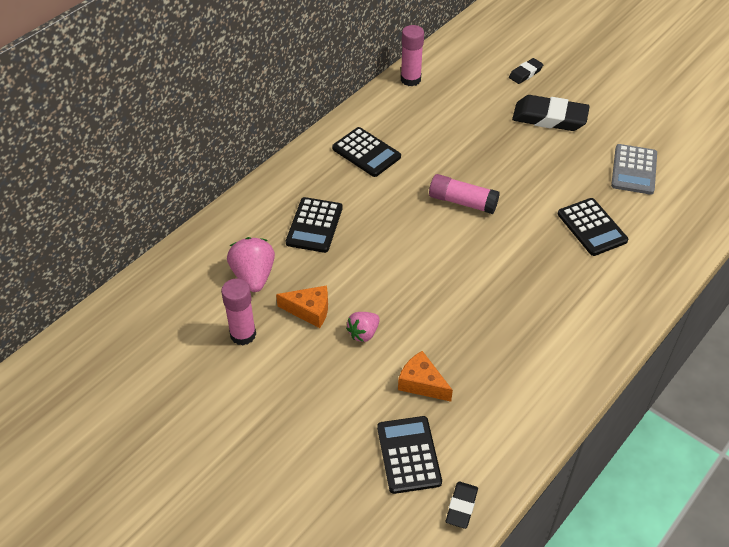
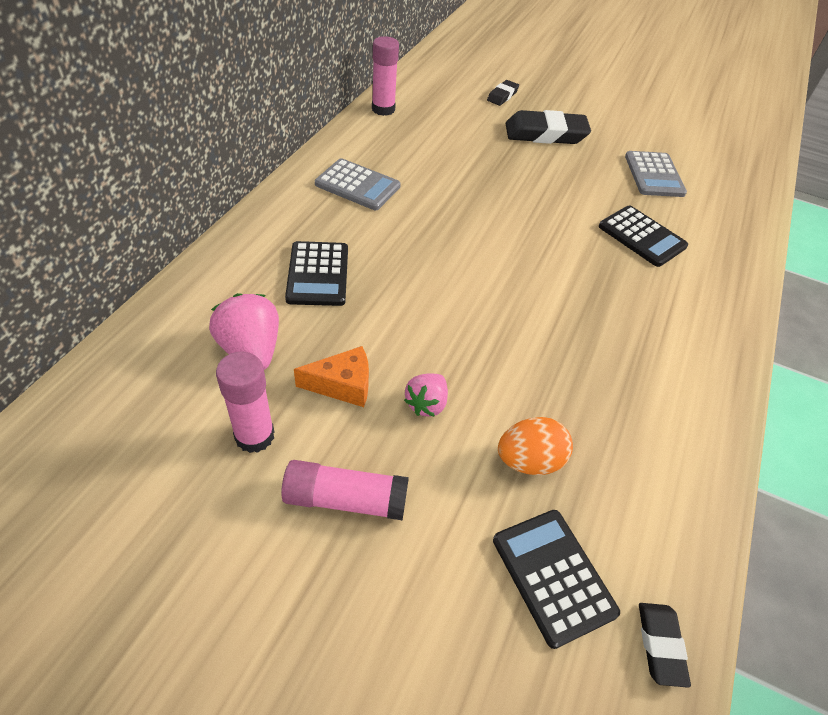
camera: 20 degrees left, 0 degrees up
black calculator [332,127,401,177] -> grey calculator [315,158,401,210]
orange cheese [398,351,453,402] -> orange egg [498,417,573,475]
pink glue stick [429,174,500,214] -> pink glue stick moved to [281,460,409,521]

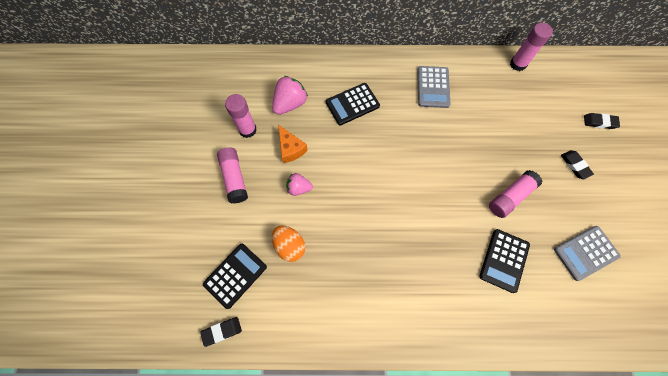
camera: 70 degrees right, 20 degrees up
black eraser [506,110,591,144] -> black eraser [561,150,594,179], size x0.52
none -> pink glue stick [489,170,542,218]

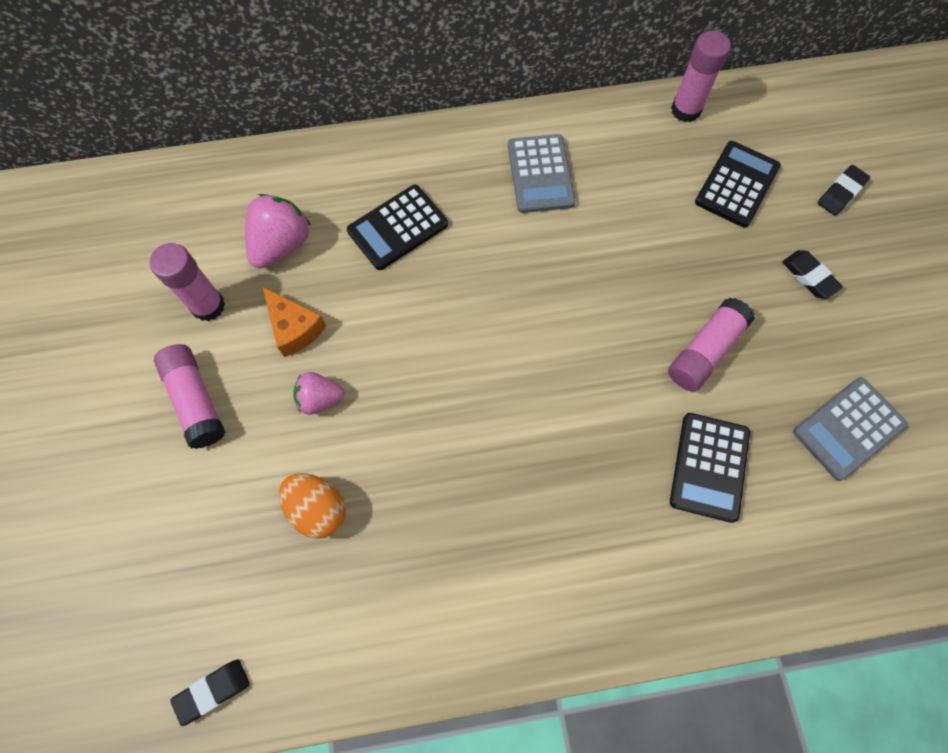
camera: 10 degrees left, 0 degrees up
black calculator [203,244,267,309] -> black calculator moved to [695,141,781,228]
black eraser [584,113,620,129] -> black eraser turned 45 degrees counterclockwise [818,165,870,216]

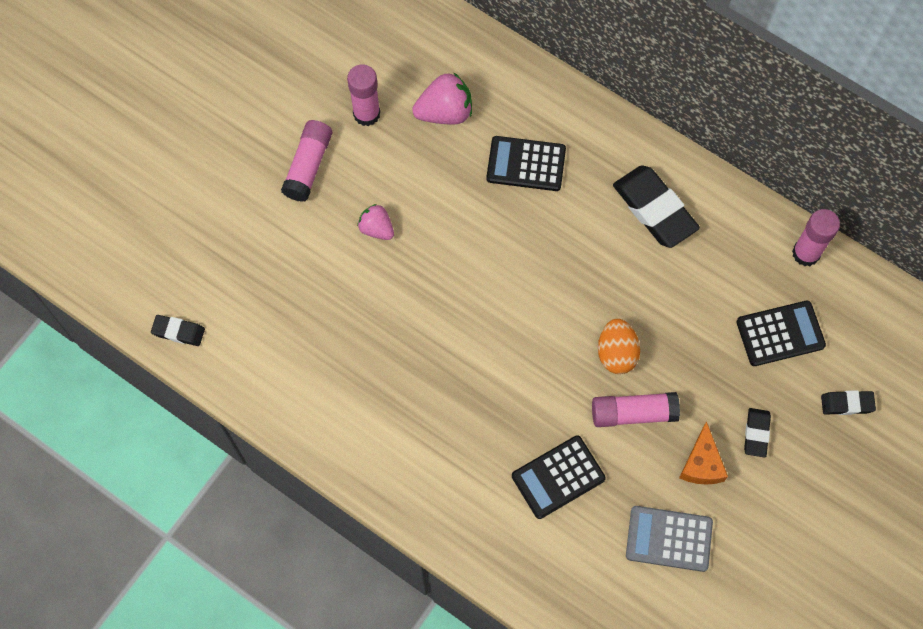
camera: 45 degrees right, 0 degrees up
orange cheese [263,287,326,357] -> orange cheese moved to [679,421,728,485]
orange egg [279,473,346,539] -> orange egg moved to [598,319,640,374]
grey calculator [508,134,575,213] -> black eraser [613,165,700,248]

